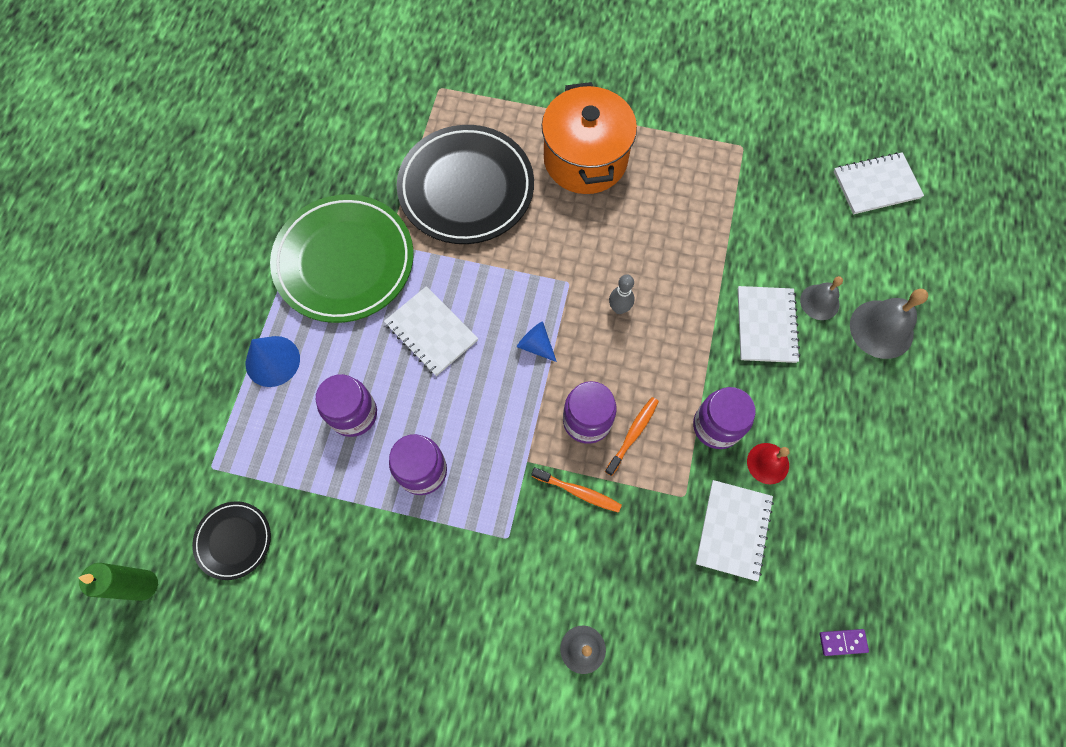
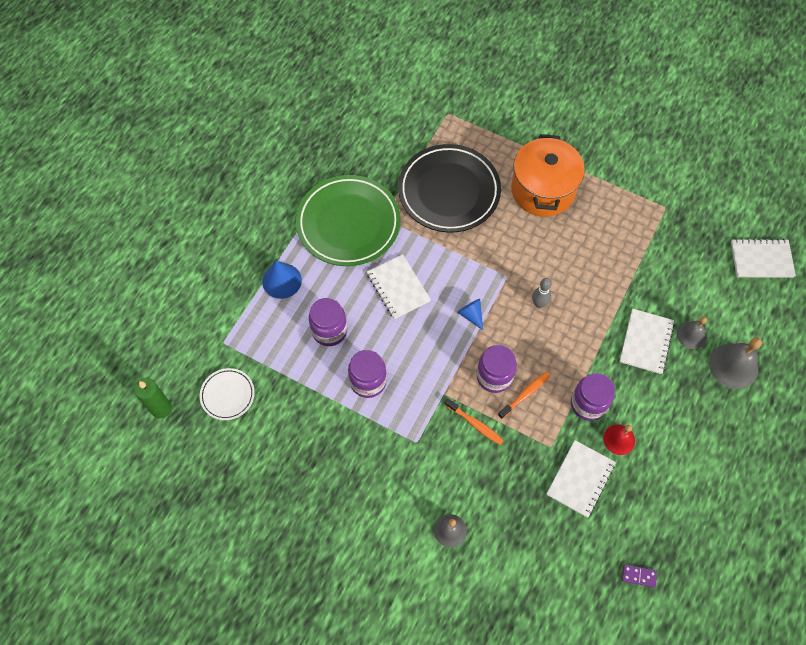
camera: 15 degrees right, 5 degrees down
black plate [192,501,271,580] -> white plate [200,368,255,420]

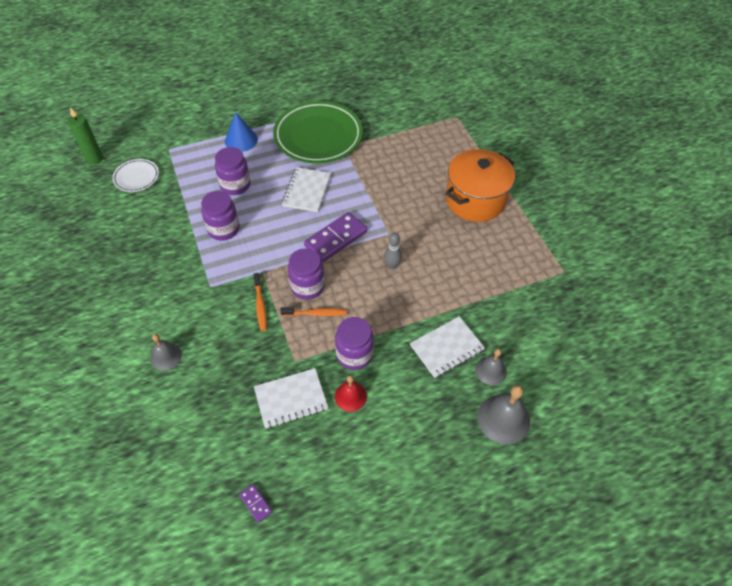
camera: 40 degrees right, 10 degrees down
black plate [398,144,501,233] -> none
blue cone [457,299,483,330] -> purple domino [304,212,367,262]
white notebook [731,238,796,278] -> none

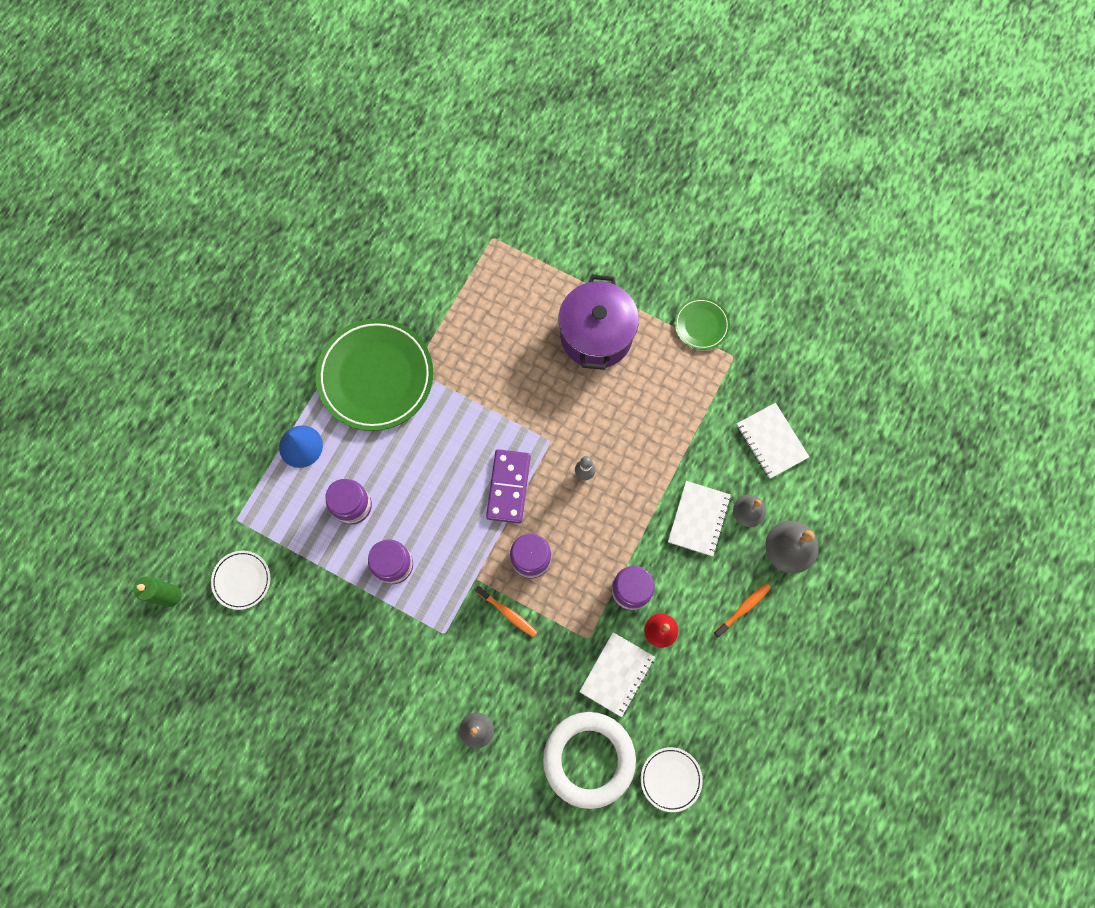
camera: 40 degrees left, 20 degrees up
purple domino [239,484,272,523] -> white plate [641,747,703,812]
orange toothbrush [280,307,347,316] -> orange toothbrush moved to [714,583,771,638]
white notebook [282,167,331,212] -> white notebook moved to [737,403,809,479]
orange pot [445,149,515,222] -> purple pot [559,275,639,370]
none -> white ring [543,712,636,809]
none -> green plate [674,298,730,350]

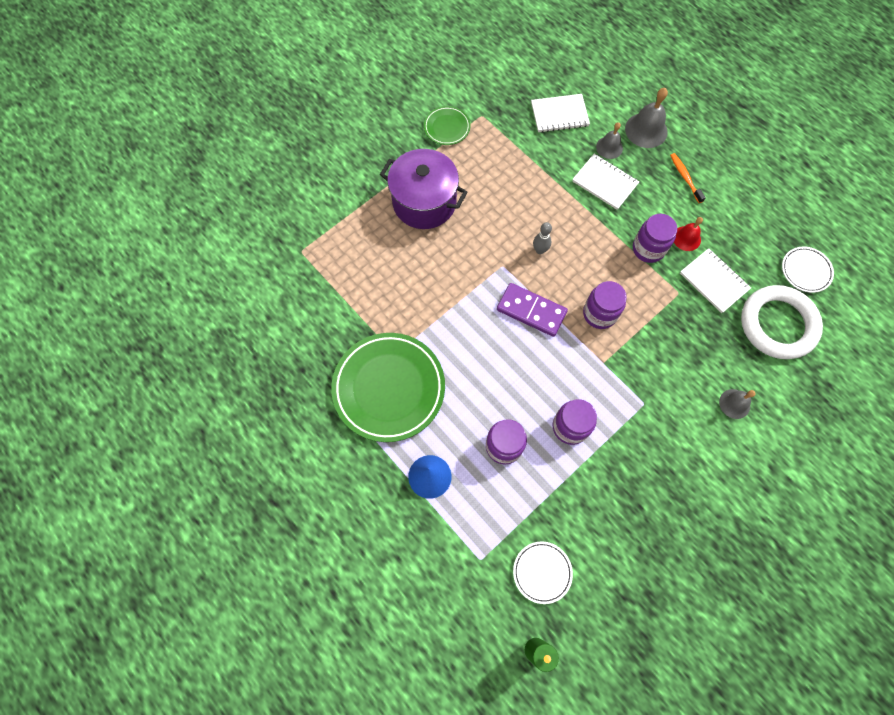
camera: 70 degrees left, 5 degrees down
orange toothbrush [475,586,537,637] -> none

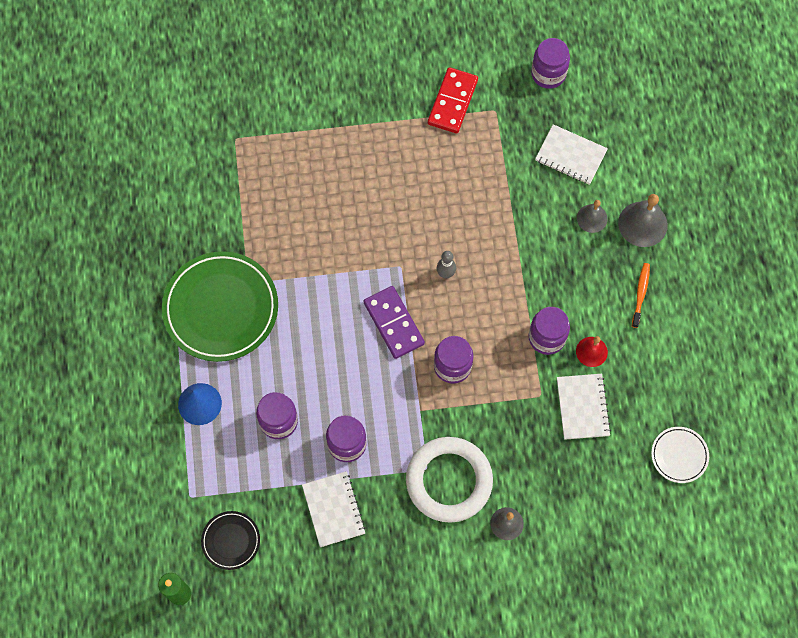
camera: 35 degrees right, 0 degrees up
purple pot [380,149,468,229] -> none
green plate [424,106,471,145] -> red domino [428,67,478,133]
white plate [513,542,573,604] -> black plate [201,511,260,570]
white notebook [572,154,639,210] -> white notebook moved to [302,471,366,547]
white ring [741,285,823,359] -> white ring moved to [406,437,493,523]
none -> purple jar [531,38,570,89]

